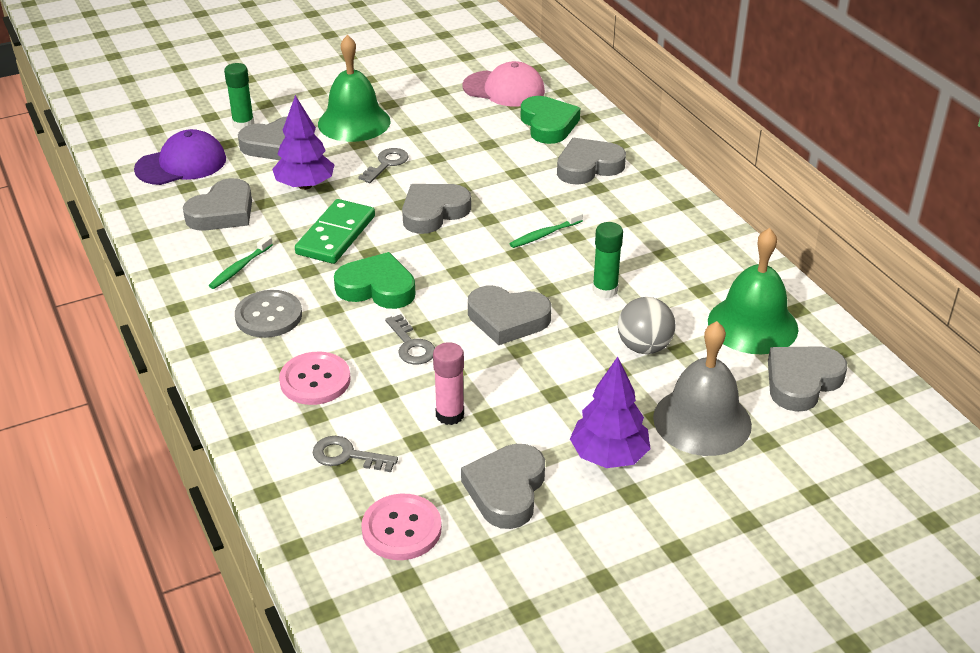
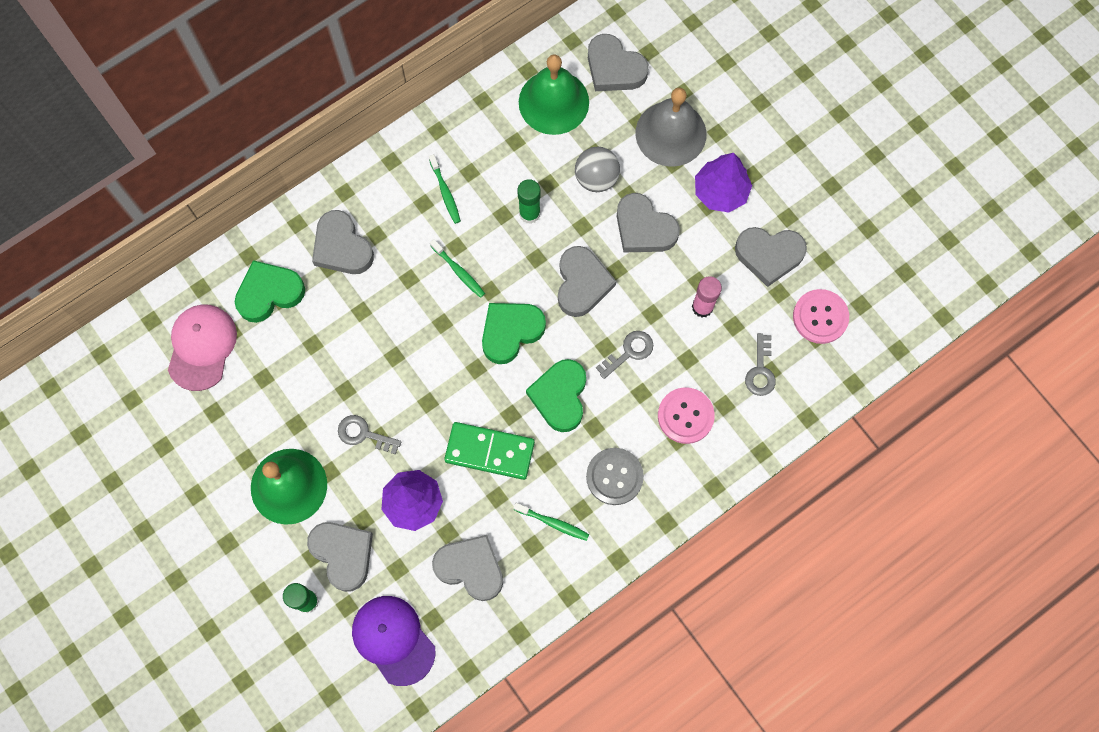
camera: 100 degrees left, 35 degrees up
grey heart [402,184,471,234] -> grey heart moved to [617,193,680,252]
none -> green toothbrush [429,154,461,224]
none -> green heart [482,303,546,364]

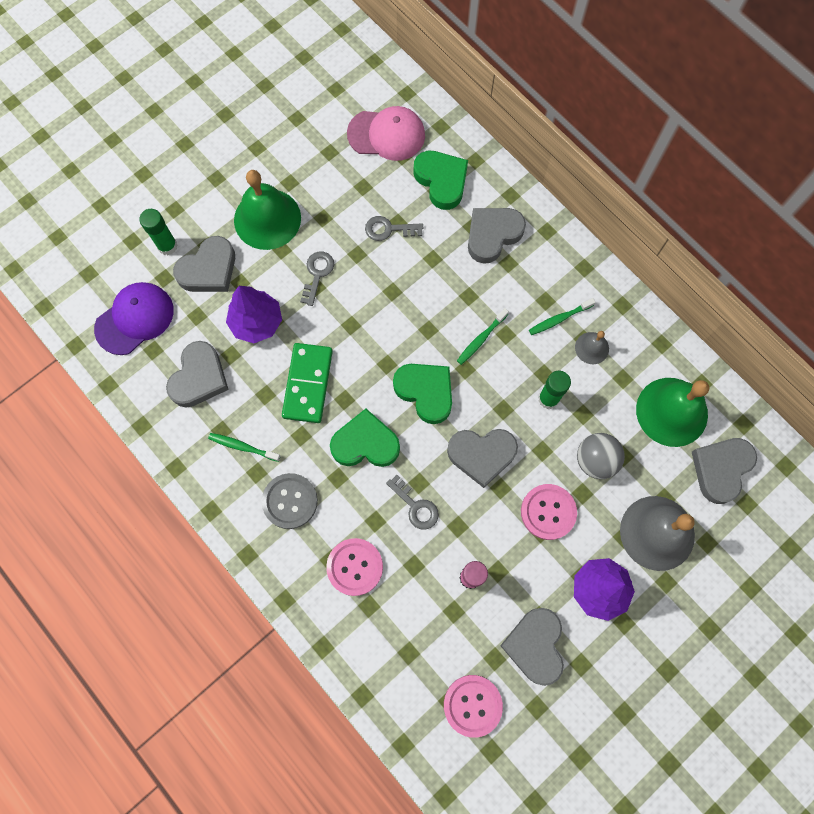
camera: 85 degrees right, 0 degrees up
green toothbrush [513,503,589,541] -> green toothbrush turned 90 degrees clockwise [208,433,281,462]
grey heart [617,193,680,252] -> pink button [521,484,577,540]
grey key [745,333,776,396] -> grey key moved to [365,216,423,241]
none -> grey bell [575,331,609,364]

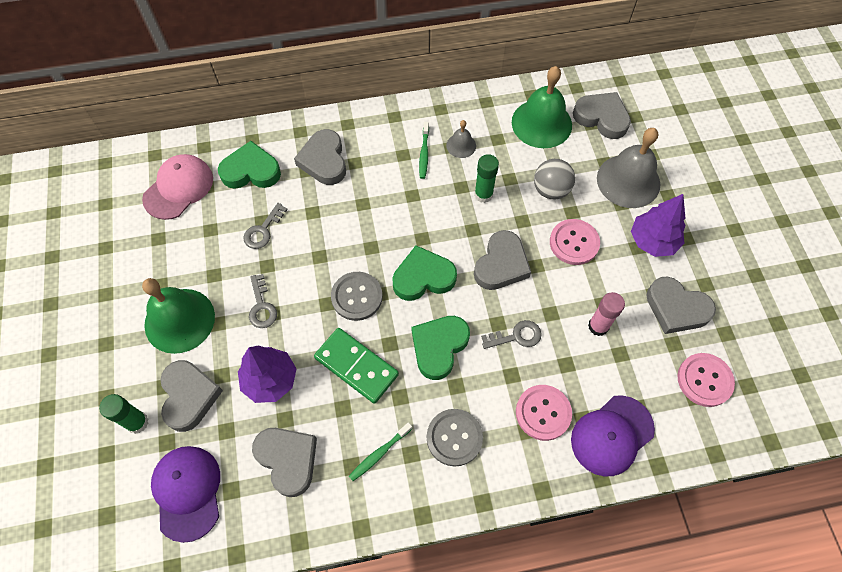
camera: 60 degrees left, 10 degrees down
grey key [300,252,334,306] -> grey key turned 150 degrees counterclockwise [249,274,277,328]
green toothbrush [457,308,509,365] -> none
grey heart [692,438,757,504] -> grey heart turned 150 degrees clockwise [573,92,631,139]
none -> grey button [331,272,383,321]
none -> purple cap [571,395,655,476]

